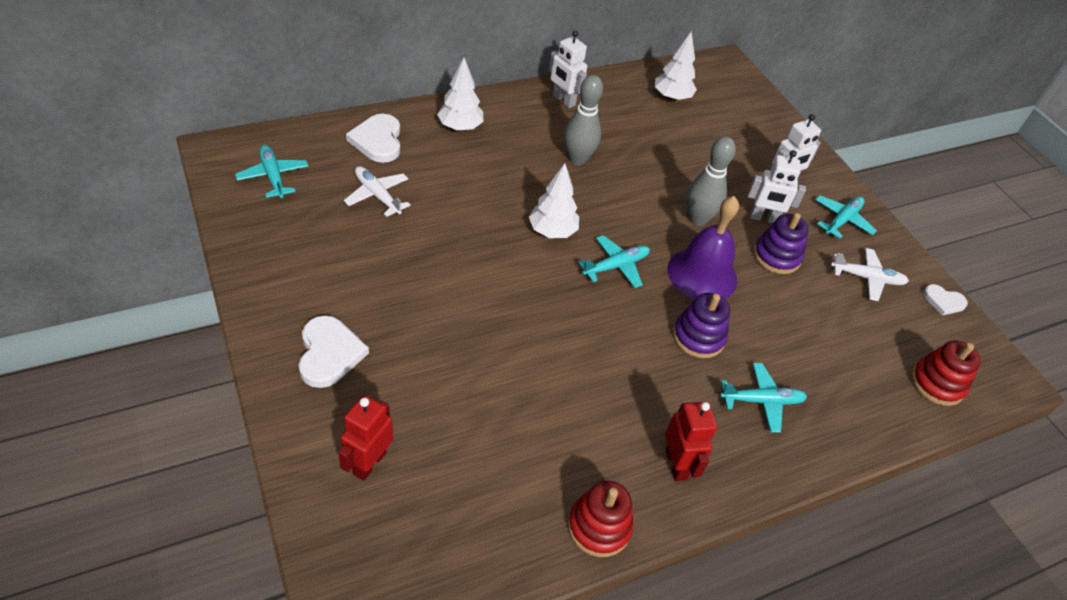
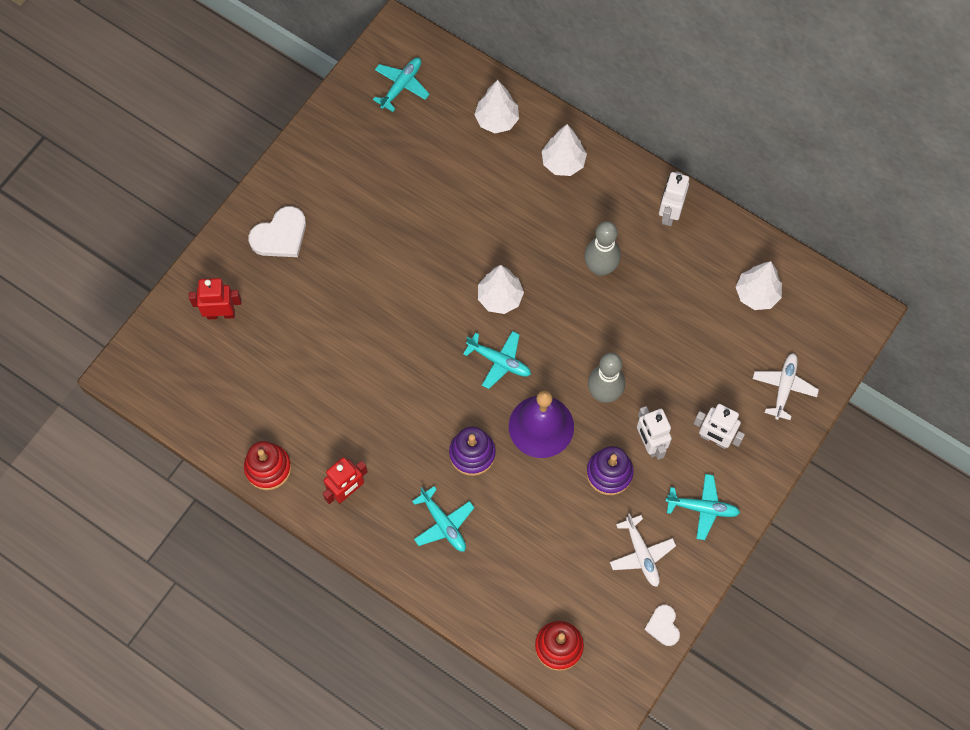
camera: 65 degrees right, 20 degrees up
white plane [344,166,411,217] -> white plane moved to [753,353,819,420]
white heart [346,114,400,163] -> white tree [474,80,519,133]

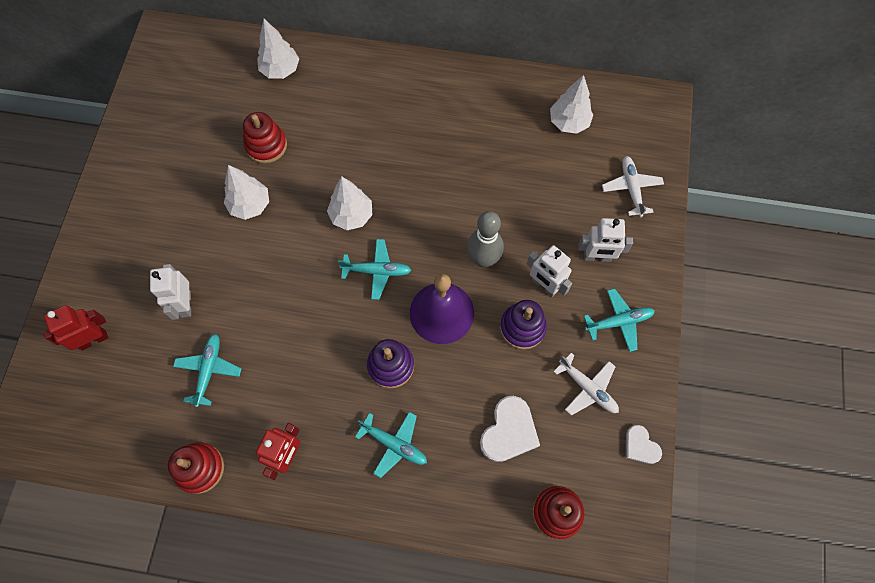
camera: 25 degrees left, 0 degrees up
white heart [248,206,306,257] -> white heart moved to [480,396,540,462]
turquoise plane [373,58,430,112] -> turquoise plane moved to [173,334,241,407]
white tree [542,124,587,176] -> white tree moved to [224,165,269,220]
grey bowling pin [584,221,621,276] -> none
white robot [659,171,689,226] -> white robot moved to [150,264,191,320]
none -> red stacking toy [243,112,287,163]

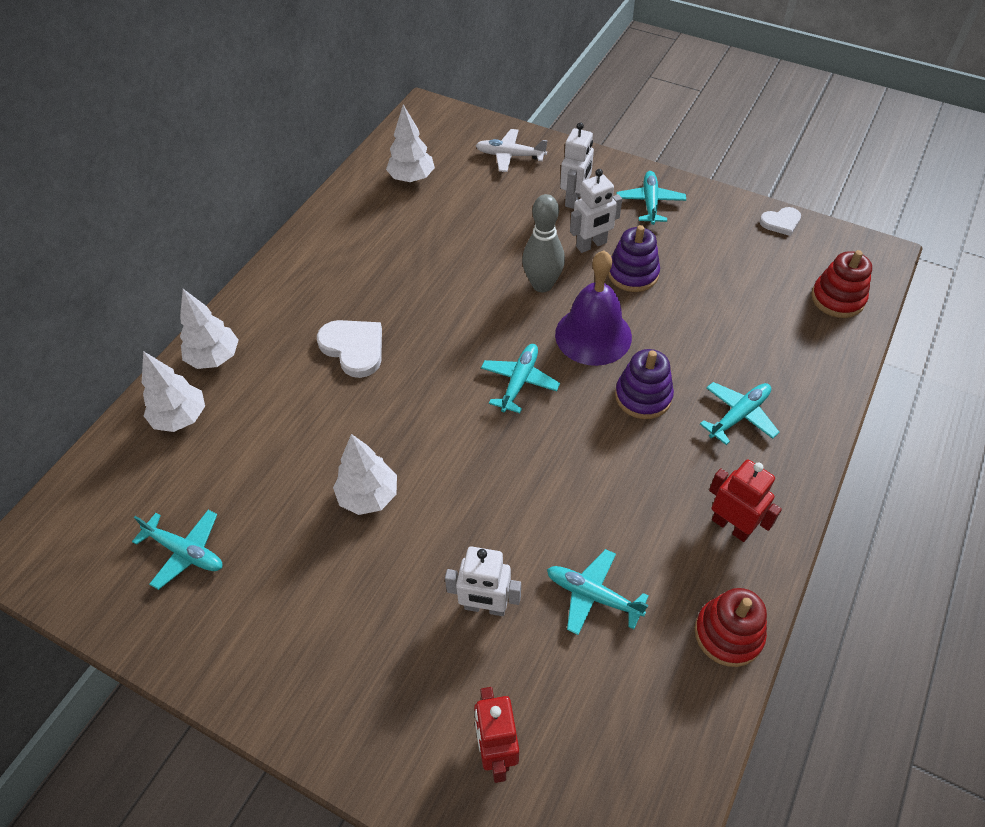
camera: 70 degrees left, 15 degrees down
red stacking toy [243,112,287,163] -> none
white tree [327,177,373,230] -> white tree moved to [180,289,239,369]
white heart [480,396,540,462] -> white heart moved to [317,320,382,378]
white plane [553,353,619,416] -> none
none -> turquoise plane [132,510,222,590]

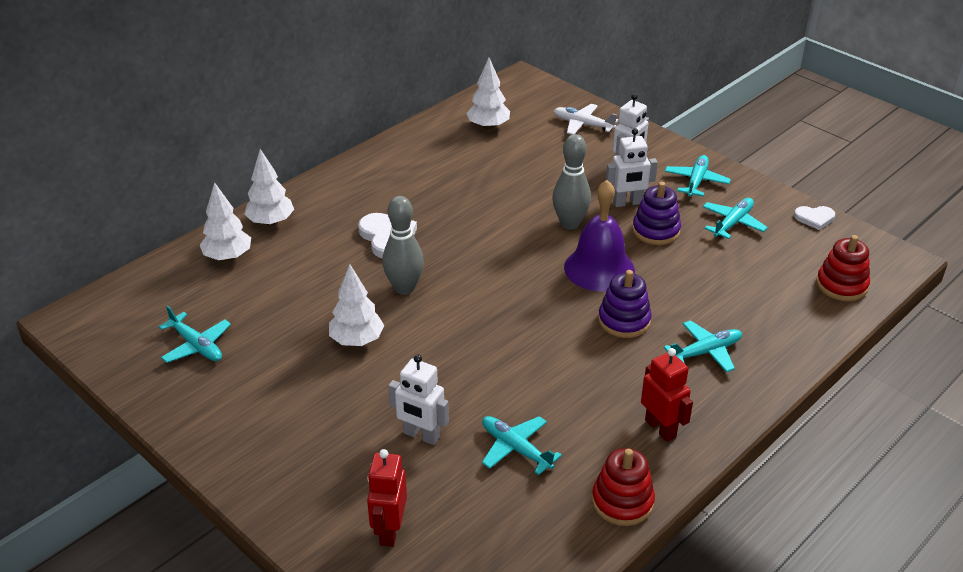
camera: 15 degrees right, 15 degrees down
turquoise plane [481,344,560,413] -> turquoise plane moved to [703,198,768,239]
none -> grey bowling pin [382,196,424,295]

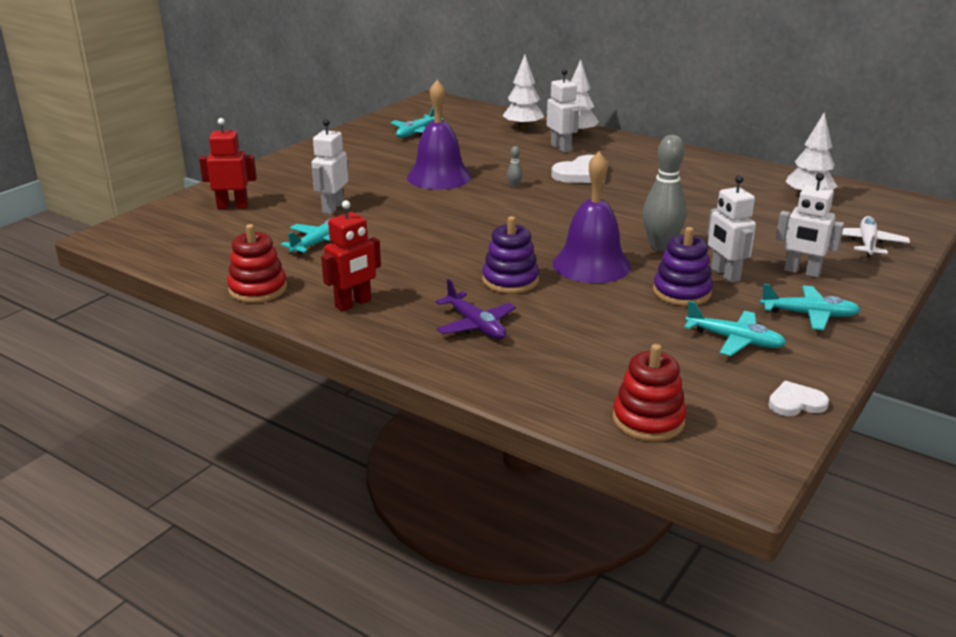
camera: 80 degrees right, 10 degrees down
white tree [329,264,384,346] -> purple bell [407,80,471,190]
grey bowling pin [382,196,424,295] -> grey bowling pin [507,146,523,188], size x0.41
turquoise plane [664,320,742,372] -> purple plane [435,279,516,339]
white heart [794,206,835,230] -> white heart turned 90 degrees clockwise [768,381,829,416]
none -> white robot [547,69,579,153]

